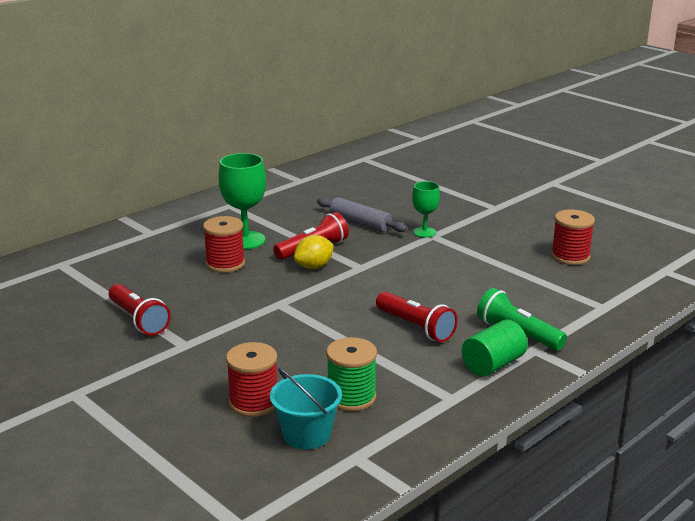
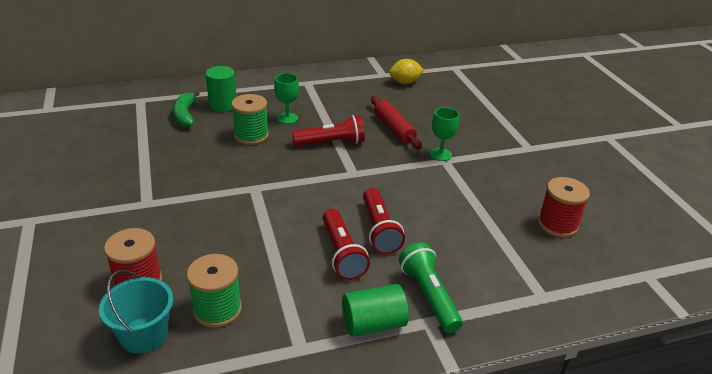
camera: 25 degrees right, 10 degrees up
red flashlight [109,284,171,335] -> red flashlight moved to [363,188,405,254]
red spool [203,216,245,273] -> green spool [231,94,269,145]
green goblet [218,153,266,249] -> green goblet [274,73,299,124], size x0.60
yellow lemon [294,235,334,269] -> yellow lemon moved to [389,59,424,84]
grey rolling pin [317,197,407,232] -> red rolling pin [371,96,422,149]
none -> green banana [173,91,200,127]
none -> green cylinder [206,66,237,112]

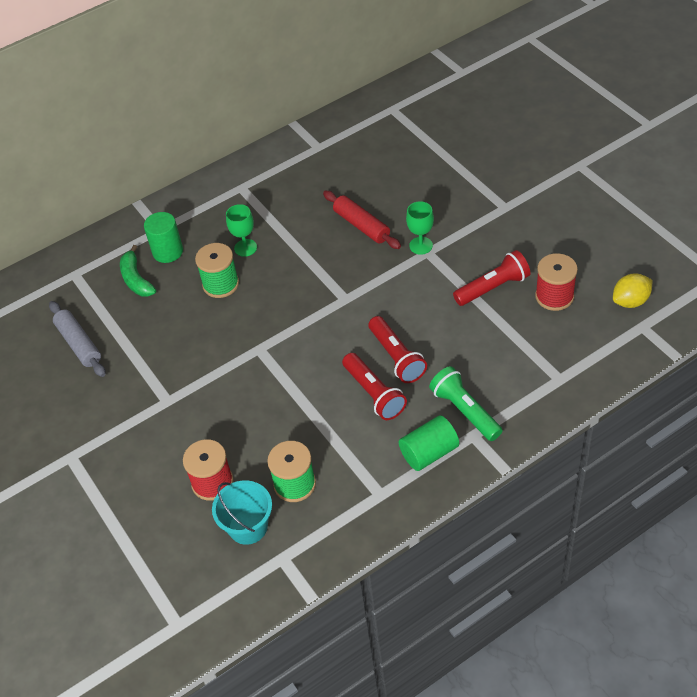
camera: 10 degrees left, 15 degrees up
red flashlight [292,115,365,146] -> red flashlight moved to [453,250,531,306]
yellow lemon [389,59,424,84] -> yellow lemon moved to [613,273,652,308]
none -> grey rolling pin [49,301,106,377]

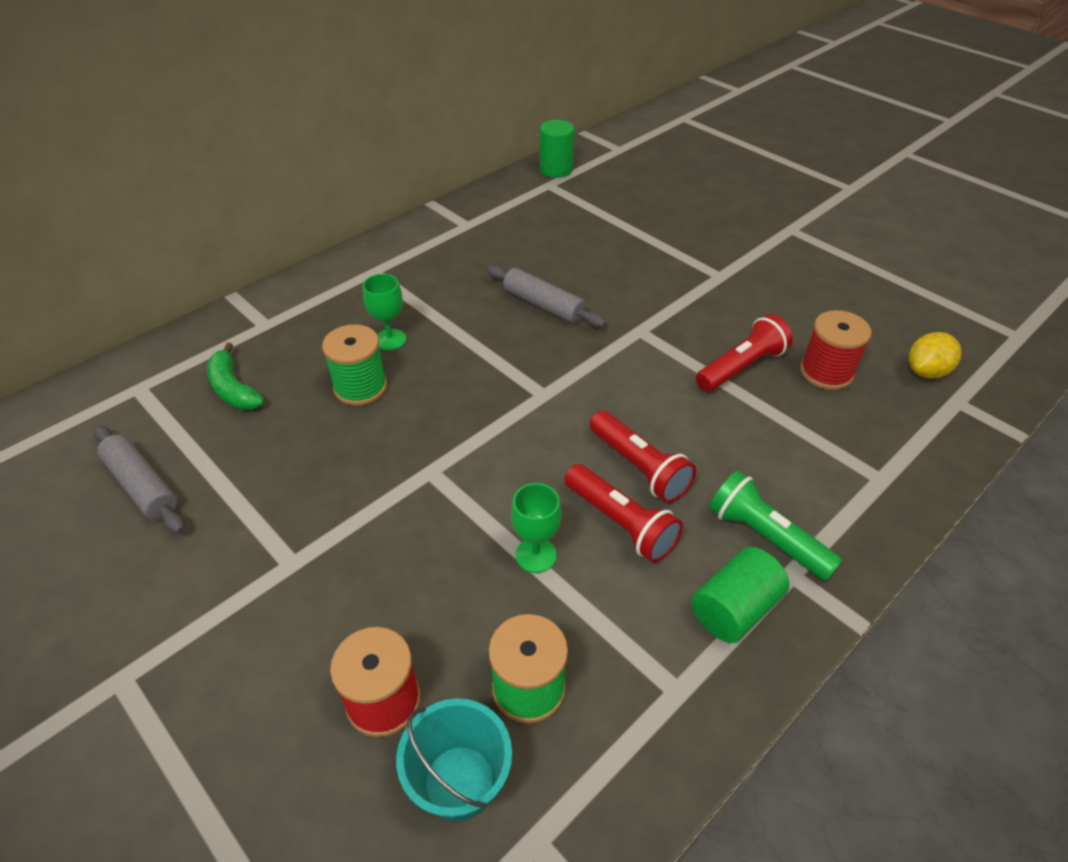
camera: 15 degrees left, 5 degrees down
green cylinder [144,212,183,263] -> green cylinder moved to [540,120,574,178]
red rolling pin [323,191,401,249] -> grey rolling pin [486,265,606,328]
green goblet [406,201,434,255] -> green goblet moved to [511,483,562,573]

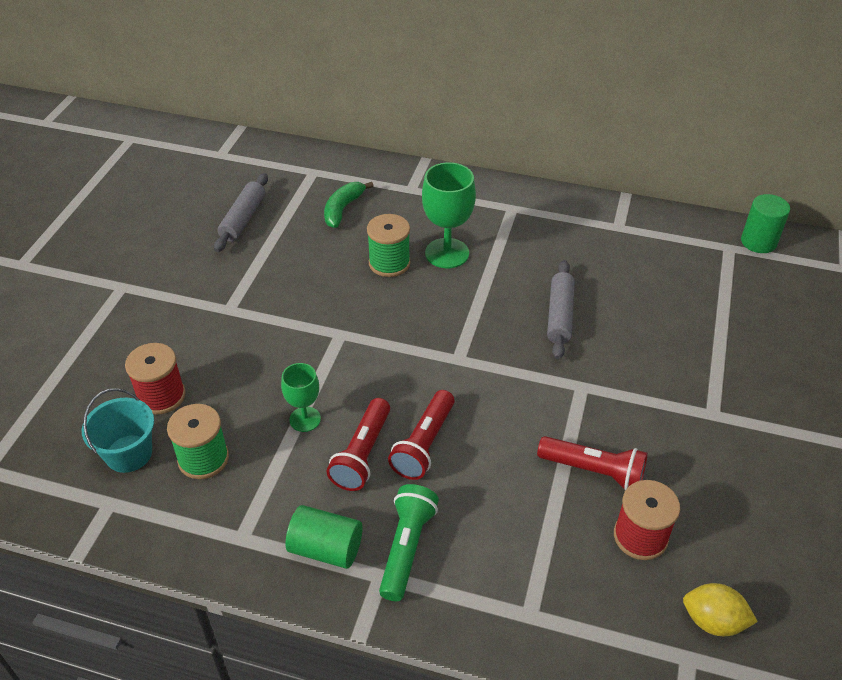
camera: 60 degrees right, 0 degrees up
green goblet [363,274,406,351] -> green goblet [422,162,476,268], size x1.67

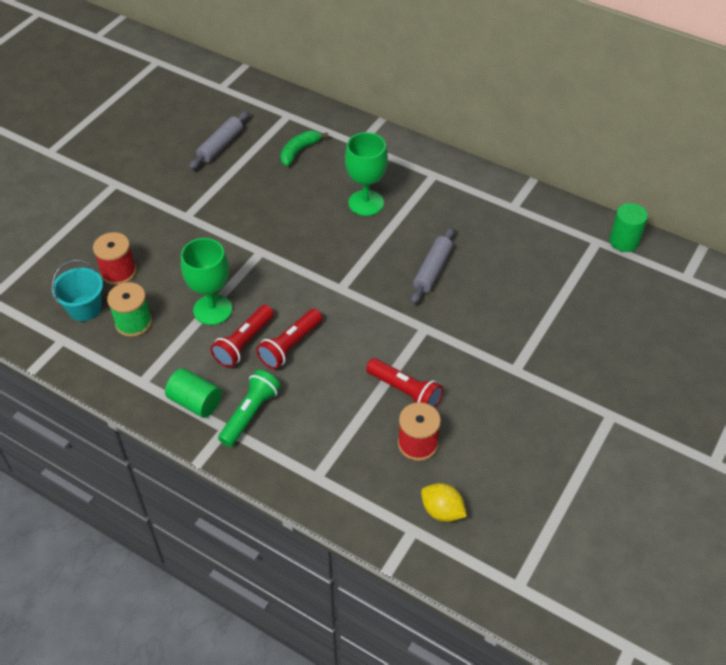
camera: 15 degrees right, 5 degrees up
green goblet [281,363,321,432] -> green goblet [181,238,232,325], size x1.67
green spool [367,214,411,277] -> none

